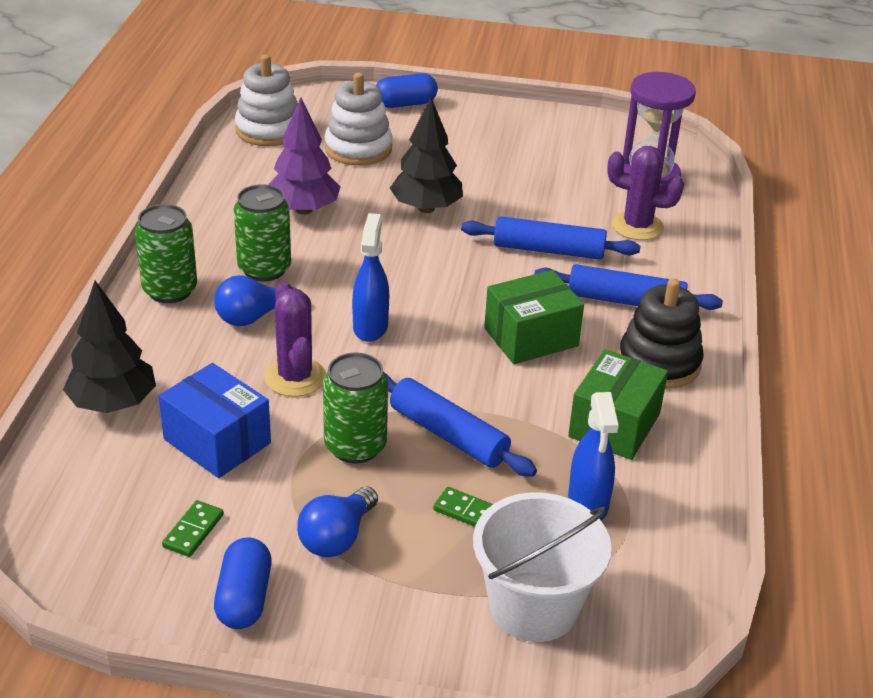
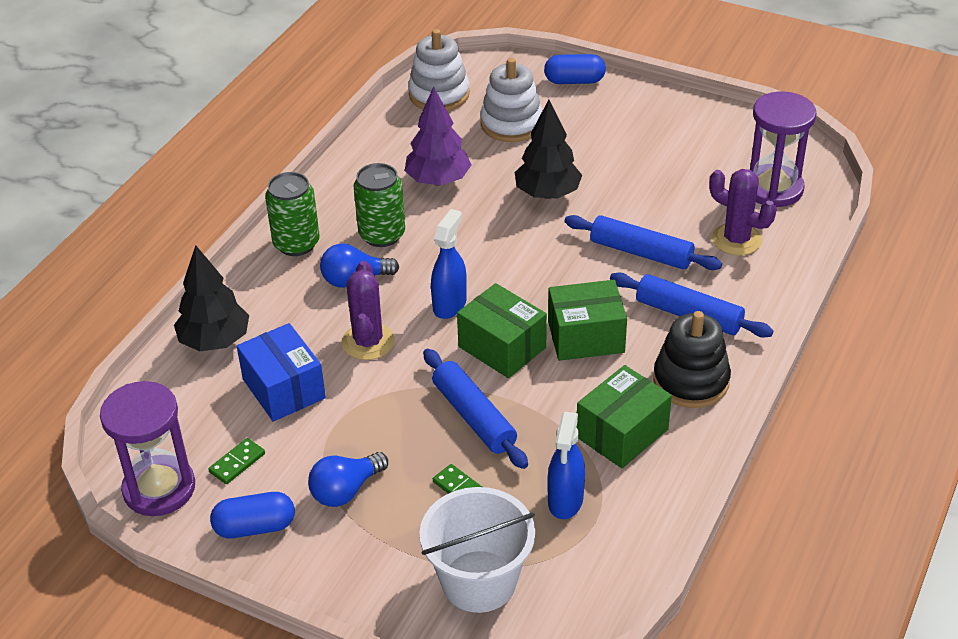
camera: 20 degrees right, 5 degrees up
blue capsule [214,537,272,629] -> blue capsule turned 60 degrees clockwise [210,492,295,538]
green can [323,352,388,464] -> none
none -> purple hourglass [100,381,195,516]
none -> green box [457,283,547,378]

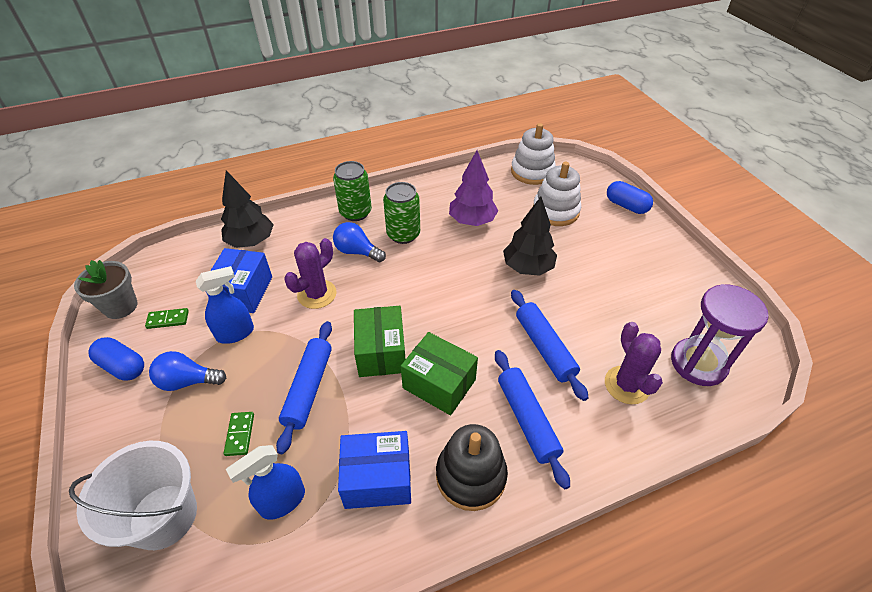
camera: 40 degrees right, 5 degrees up
purple hourglass [100,381,195,516] -> grey flower pot [74,260,138,319]
blue spray bottle [431,209,467,319] -> blue spray bottle moved to [196,266,254,344]
green box [577,365,672,468] -> blue box [338,431,411,509]

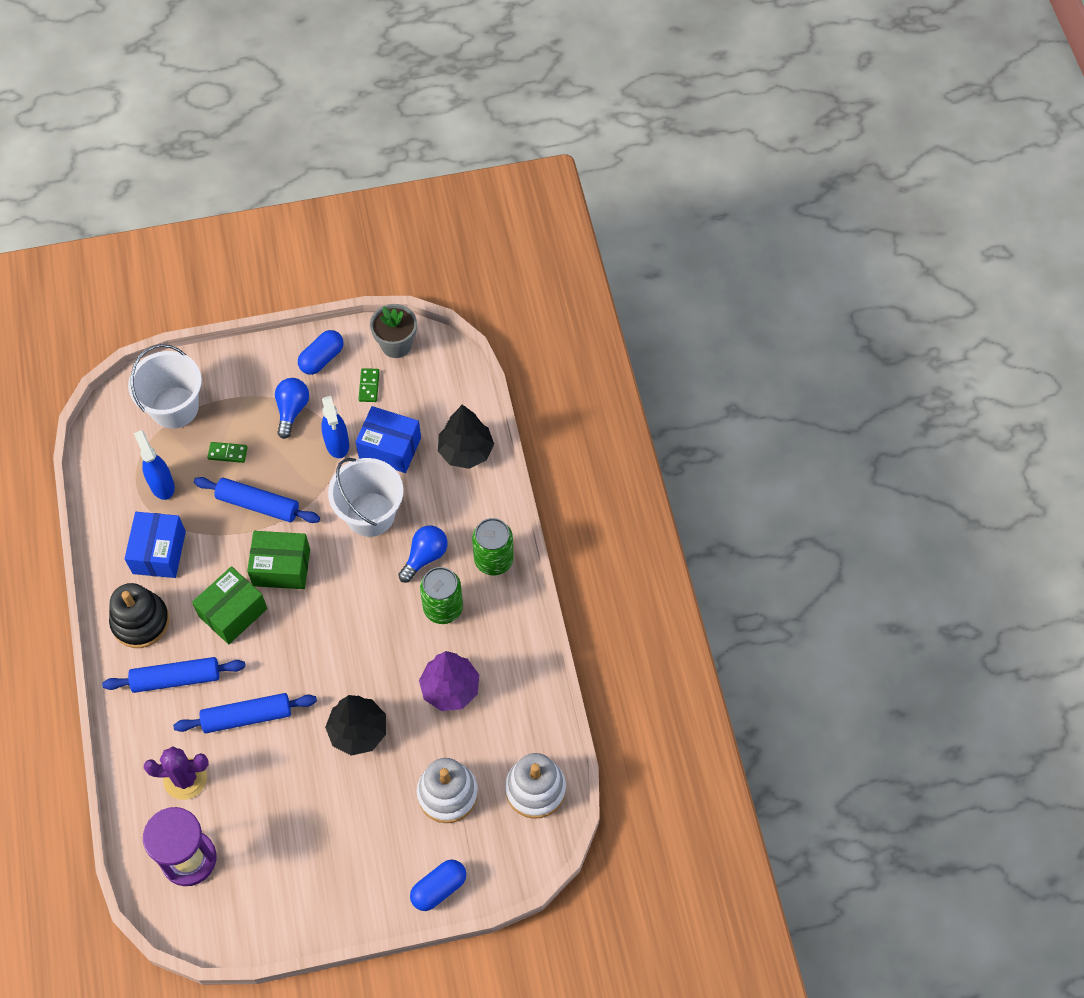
camera: 100 degrees right, 15 degrees up
purple cactus [284,238,337,309] -> white bucket [328,458,403,537]

